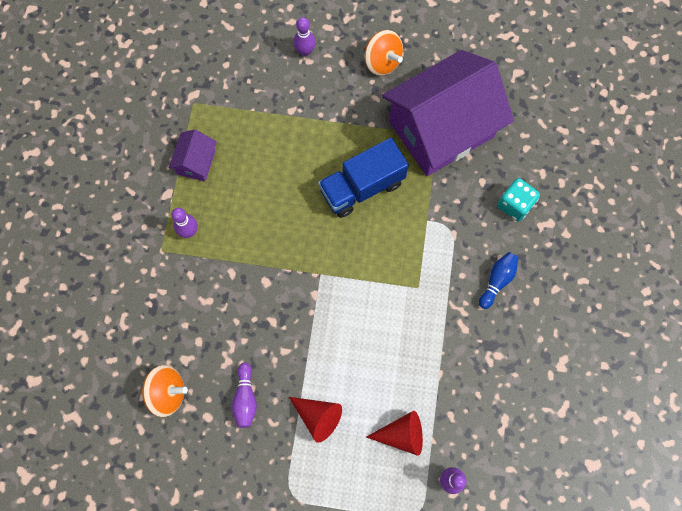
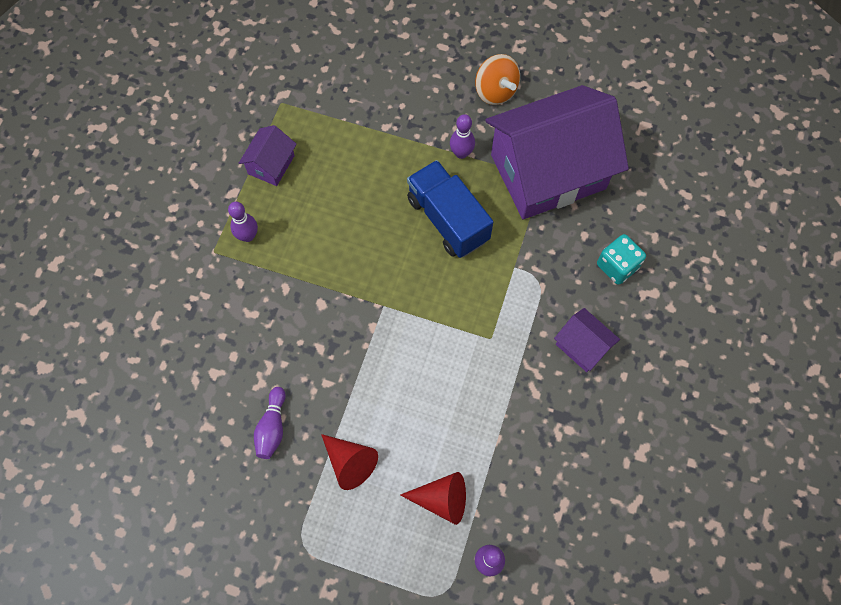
camera: 10 degrees right, 5 degrees down
orange spinning top [141,365,188,417] -> none
purple bowling pin [293,17,316,56] -> purple bowling pin moved to [450,114,475,159]
blue truck [318,138,409,218] -> blue truck turned 75 degrees clockwise [407,160,493,258]
blue bowling pin [479,252,519,309] -> purple house [554,308,620,372]

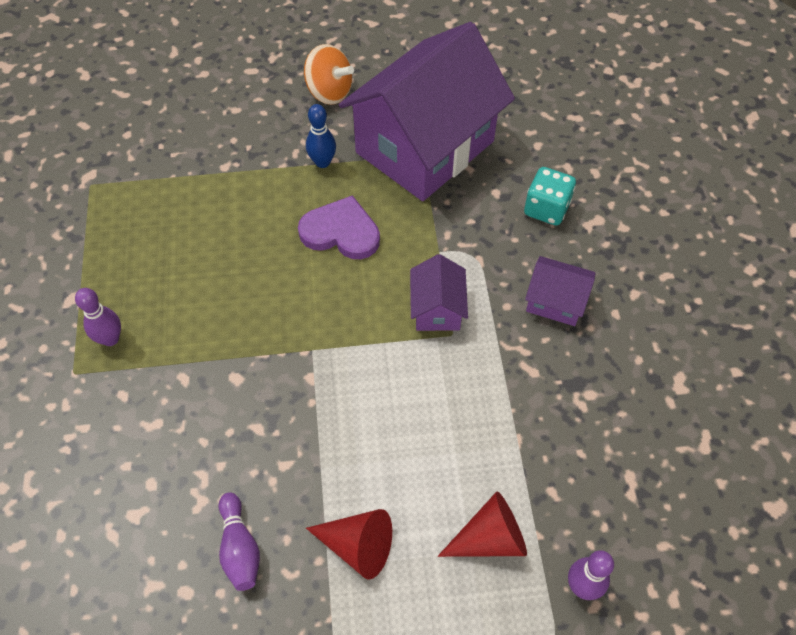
camera: 25 degrees left, 10 degrees down
purple house [239,125,297,186] -> purple house moved to [410,254,468,331]
blue truck [407,160,493,258] -> purple heart [298,195,380,259]
purple bowling pin [450,114,475,159] -> blue bowling pin [306,104,336,168]

